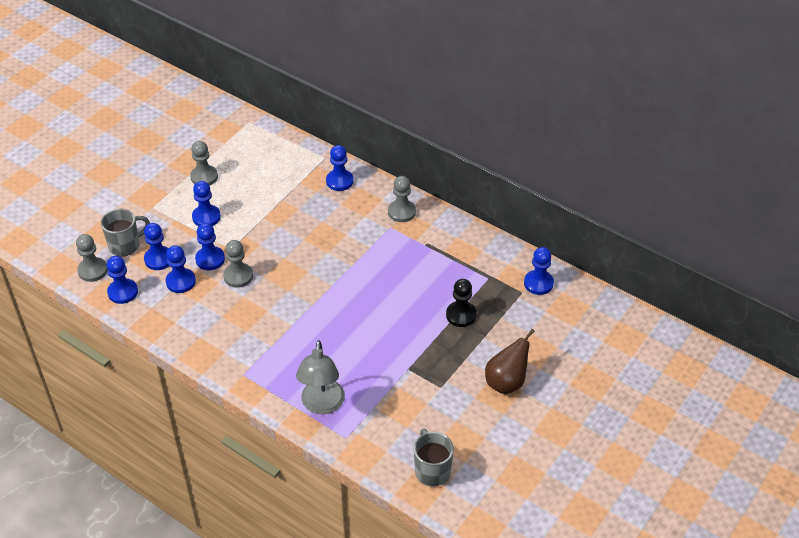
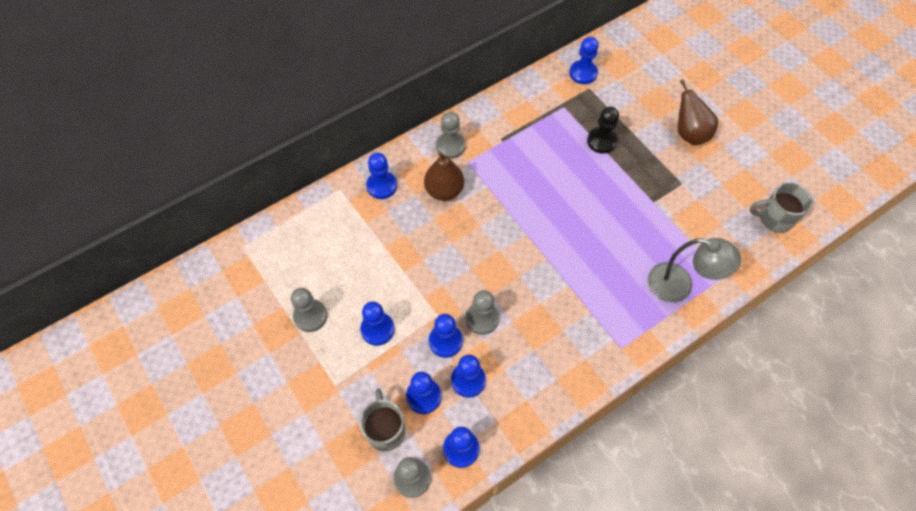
camera: 70 degrees left, 15 degrees up
none -> brown pear [424,152,464,201]

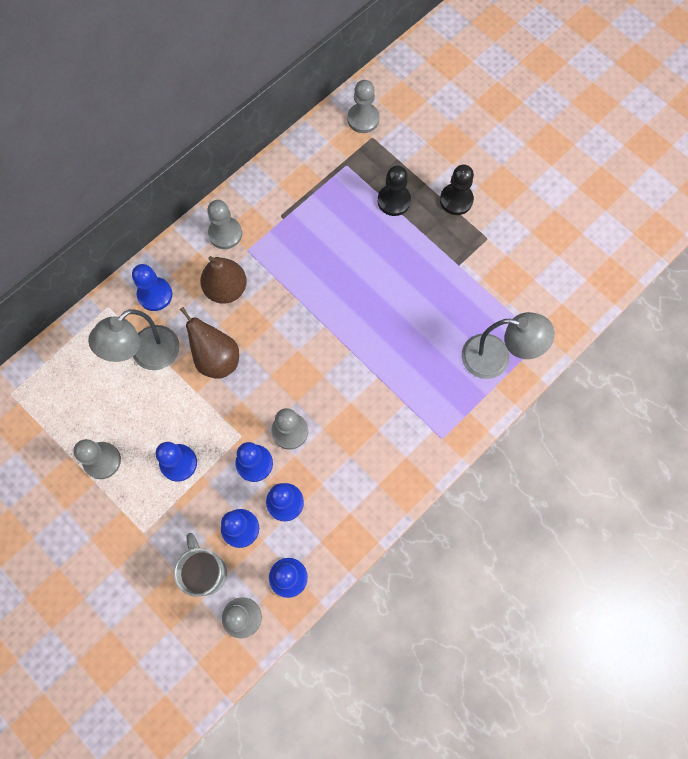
camera: 10 degrees left, 10 degrees up
blue pawn [569,37,598,84] -> grey pawn [347,80,380,133]
brown pear [678,79,718,145] -> brown pear moved to [180,307,239,379]
grey mug [750,182,813,233] -> none
none -> grey lamp [88,309,180,370]
none -> black pawn [440,165,474,215]

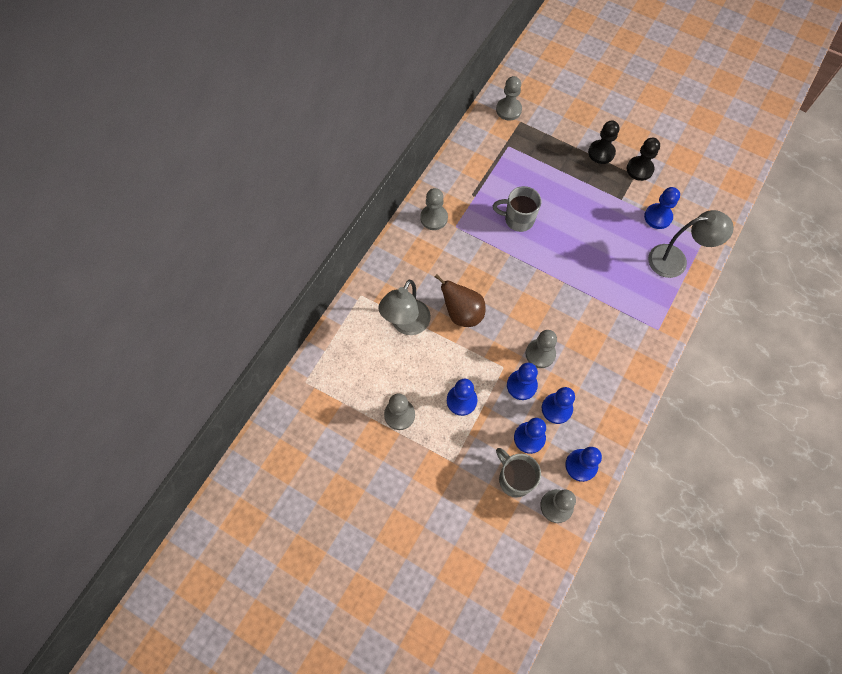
camera: 15 degrees left, 5 degrees down
blue pawn [132,264,172,311] -> blue pawn moved to [644,187,680,229]
brown pear [200,256,247,304] -> none
black pawn [378,165,411,216] -> black pawn moved to [627,138,660,181]
none -> grey mug [493,186,541,232]

